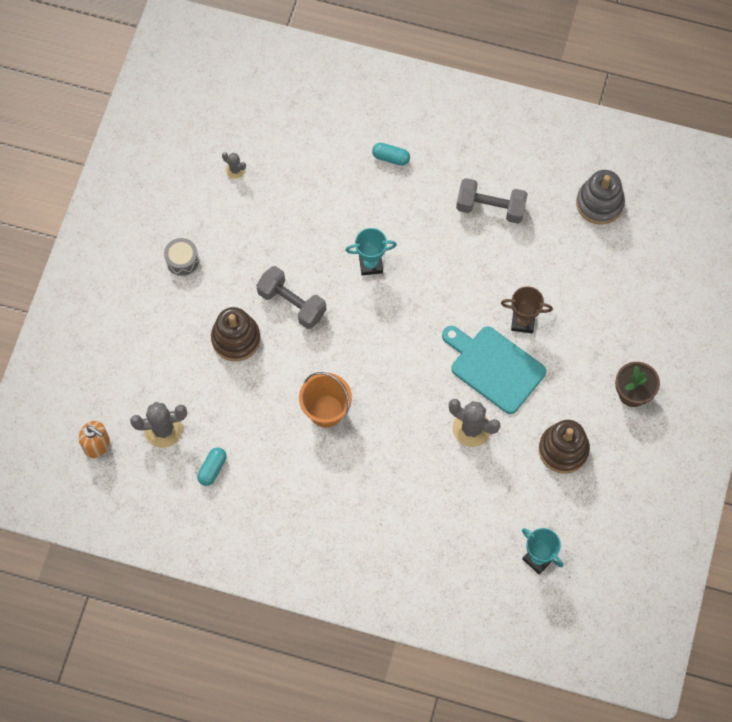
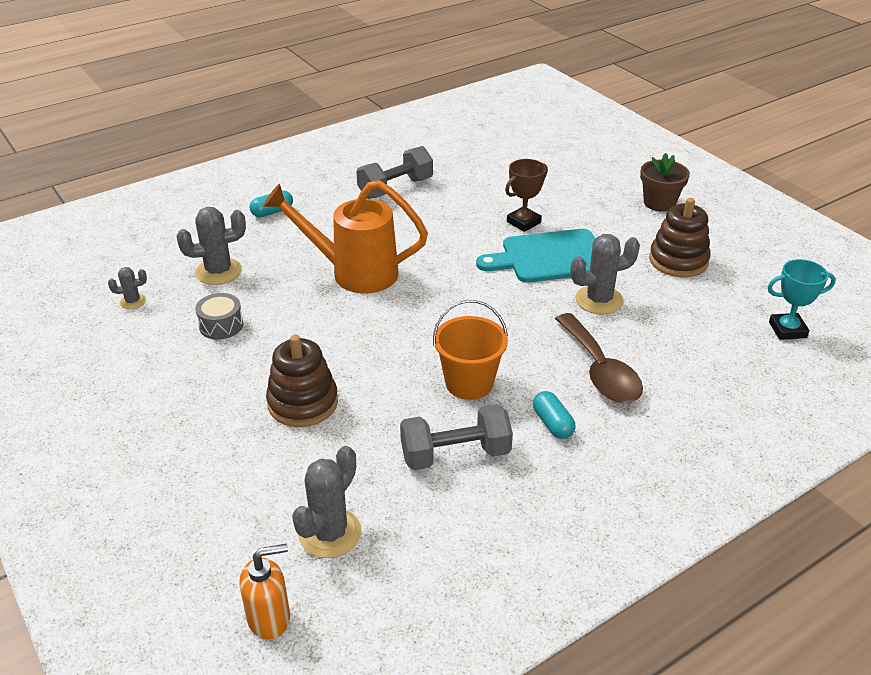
camera: 50 degrees left, 30 degrees down
grey drum [164,238,199,276] -> grey drum moved to [195,293,243,340]
turquoise capsule [197,447,227,486] -> turquoise capsule moved to [533,391,576,439]
grey dumbbell [256,266,326,329] -> grey dumbbell moved to [400,404,513,470]
turquoise trophy [346,228,397,275] -> orange watering can [263,180,428,293]
grey stacking toy [576,170,625,225] -> none
none -> grey cactus [176,207,246,285]
none -> brown spoon [555,313,643,403]

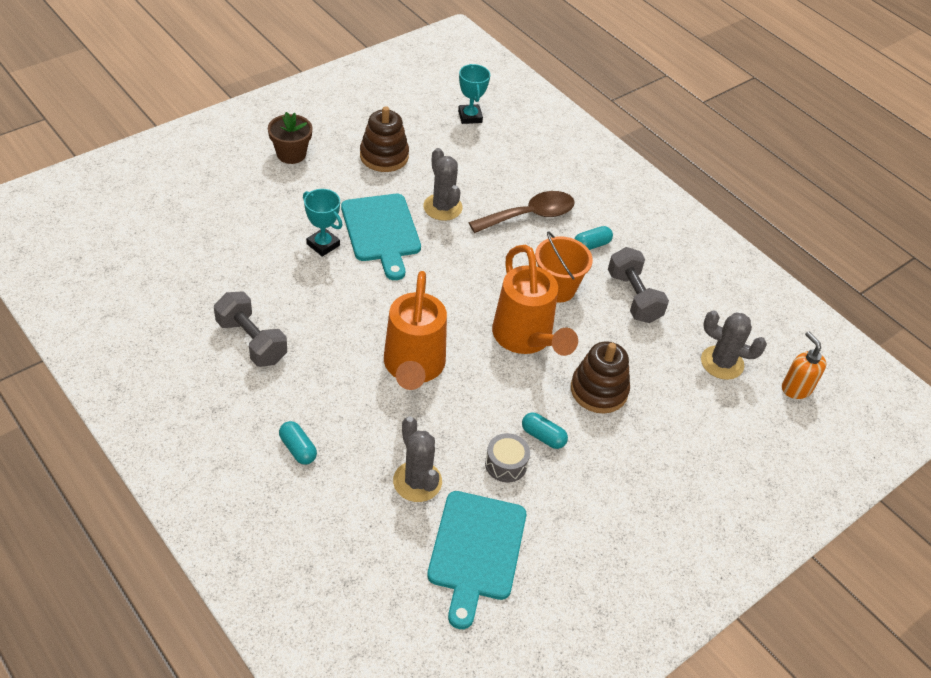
camera: 100 degrees left, 10 degrees up
grey cactus [108,267,147,309] -> turquoise cutting board [427,491,526,629]
brown trophy [505,159,548,232] -> turquoise trophy [303,189,342,257]
none -> orange watering can [492,245,578,356]
none -> turquoise capsule [522,413,568,449]

